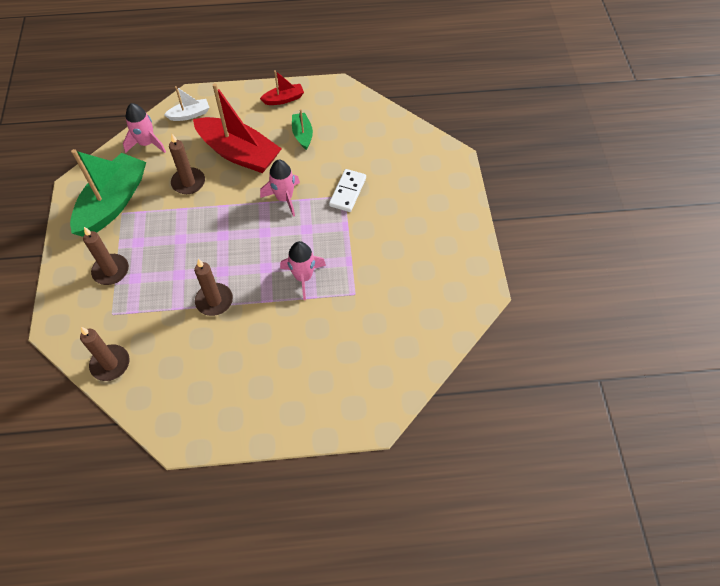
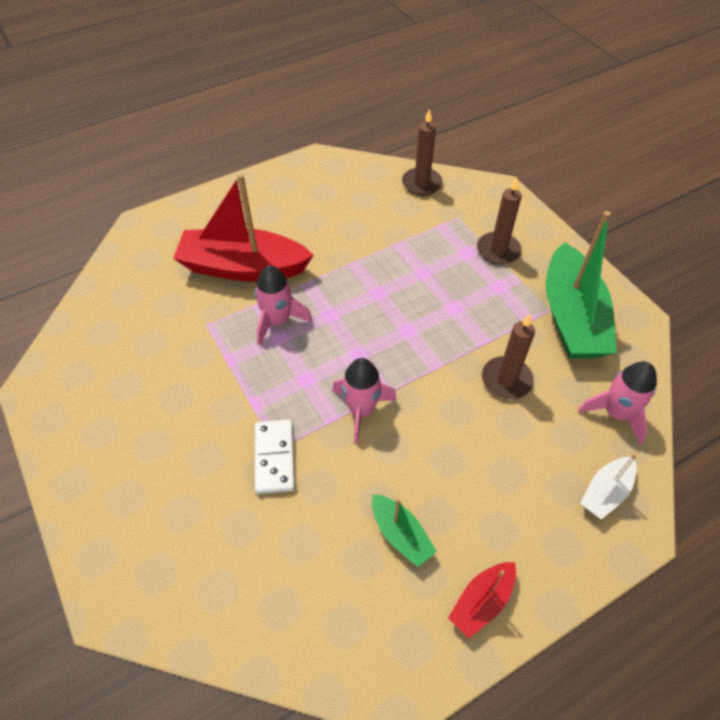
camera: 155 degrees right, 5 degrees down
red boat [193,83,282,173] -> red boat moved to [173,173,314,282]
brown candle [194,259,233,316] -> none

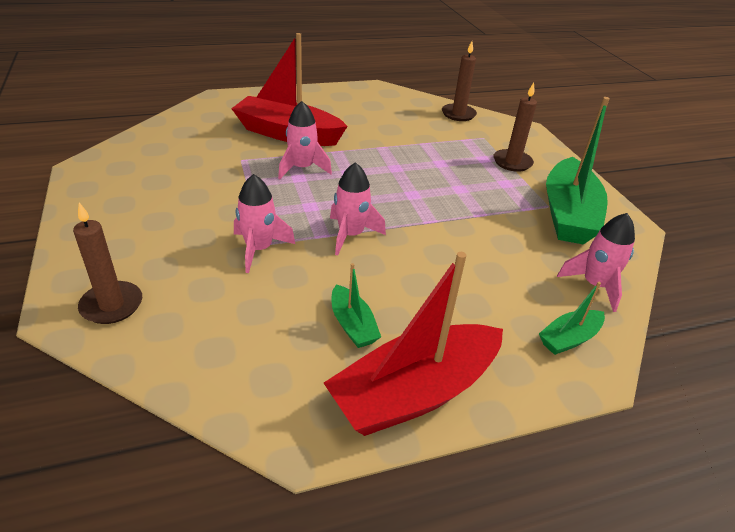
camera: 10 degrees right, 15 degrees down
white domino [255,419,295,494] -> pink rocket [234,174,295,273]
red boat [448,562,516,638] -> red boat [324,252,503,436], size x2.11
brown candle [482,313,535,399] -> brown candle moved to [73,203,142,324]
white boat [580,454,637,520] -> green boat [539,282,605,355]

